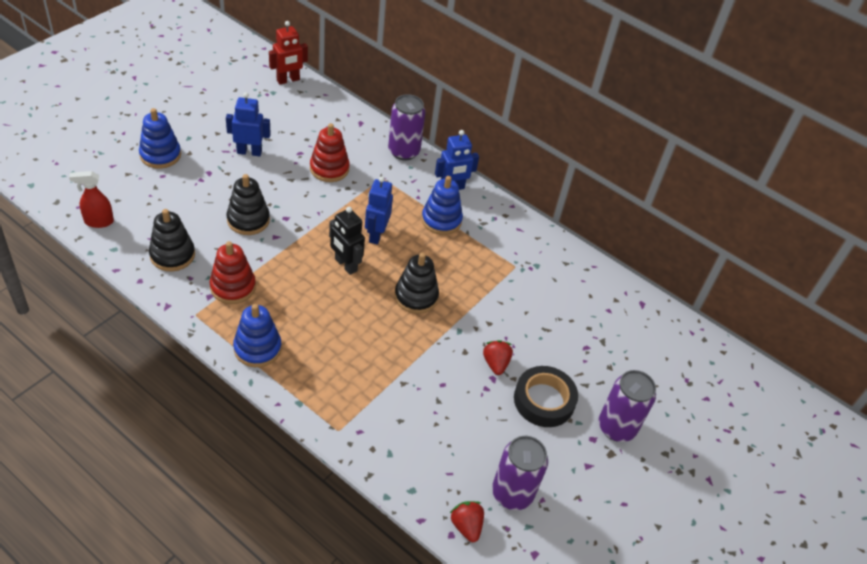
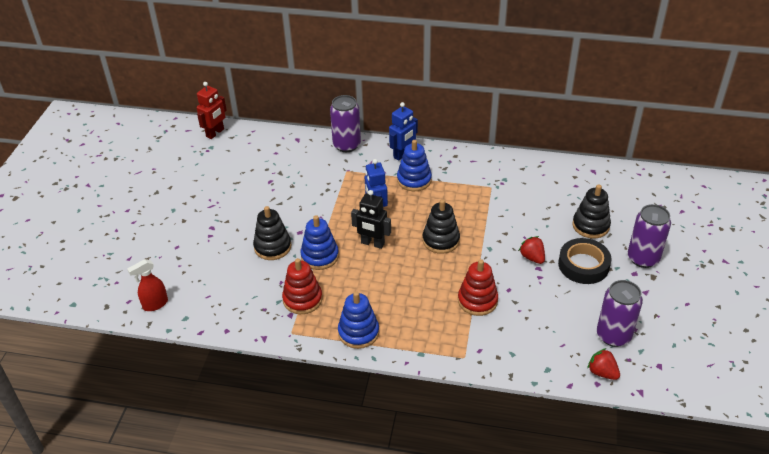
camera: 20 degrees left, 5 degrees down
blue stacking toy [139,108,181,169] -> blue stacking toy moved to [300,215,339,270]
black stacking toy [149,209,195,271] -> black stacking toy moved to [572,185,611,238]
blue robot [226,92,271,156] -> none
red stacking toy [310,123,350,182] -> red stacking toy moved to [458,259,498,316]

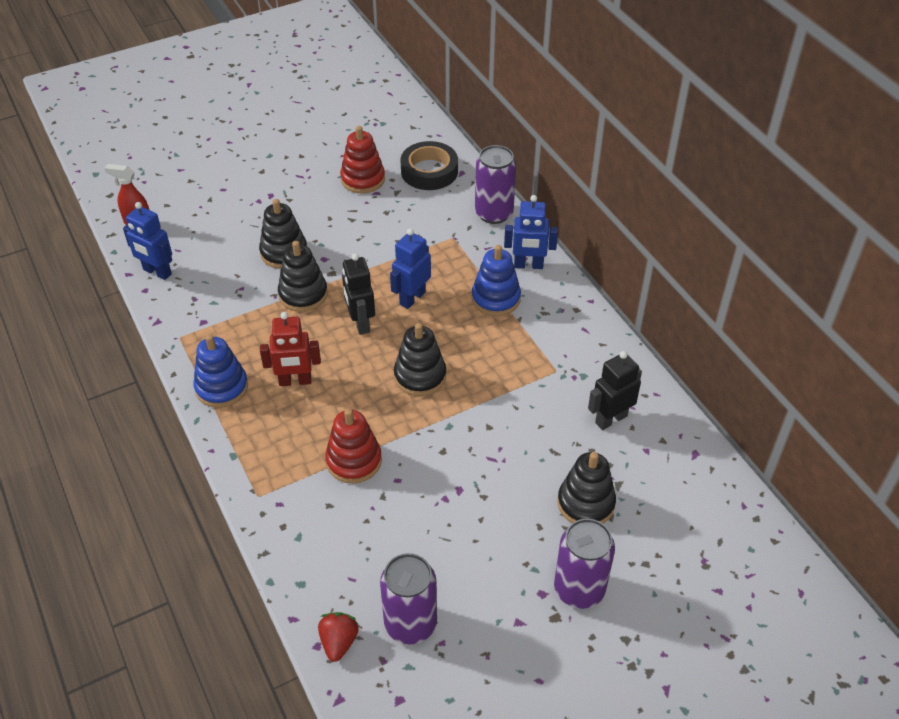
camera: 50 degrees right, 5 degrees up
red robot [197,82,227,139] -> red robot moved to [260,312,321,386]
red stacking toy [282,258,322,314] -> red stacking toy moved to [340,126,385,193]
blue stacking toy [300,215,339,270] -> black stacking toy [278,241,328,312]
red strawberry [519,236,545,264] -> none
black tape [558,238,612,284] -> black tape moved to [401,141,458,190]
none -> blue robot [123,202,172,280]
none -> black robot [588,351,642,430]

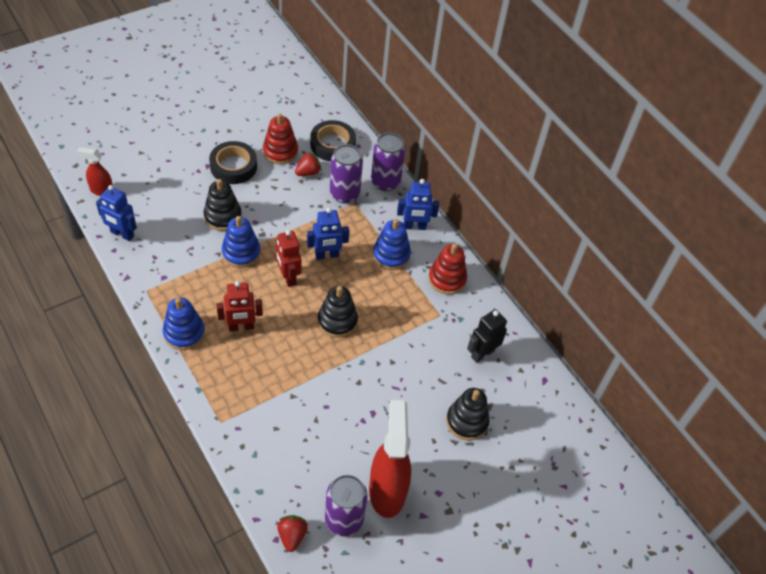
camera: 10 degrees left, 5 degrees up
black stacking toy [278,241,328,312] -> blue stacking toy [222,216,261,268]
red stacking toy [325,409,382,484] -> red stacking toy moved to [428,244,467,295]
black robot [342,253,375,335] -> red robot [276,230,301,287]
blue robot [390,228,431,309] -> blue robot turned 135 degrees counterclockwise [307,208,349,260]
purple can [554,518,615,609] -> purple can moved to [330,144,363,203]
none -> black tape [209,141,257,184]
none -> red strawberry [295,152,321,176]
none -> red spray bottle [369,400,411,518]

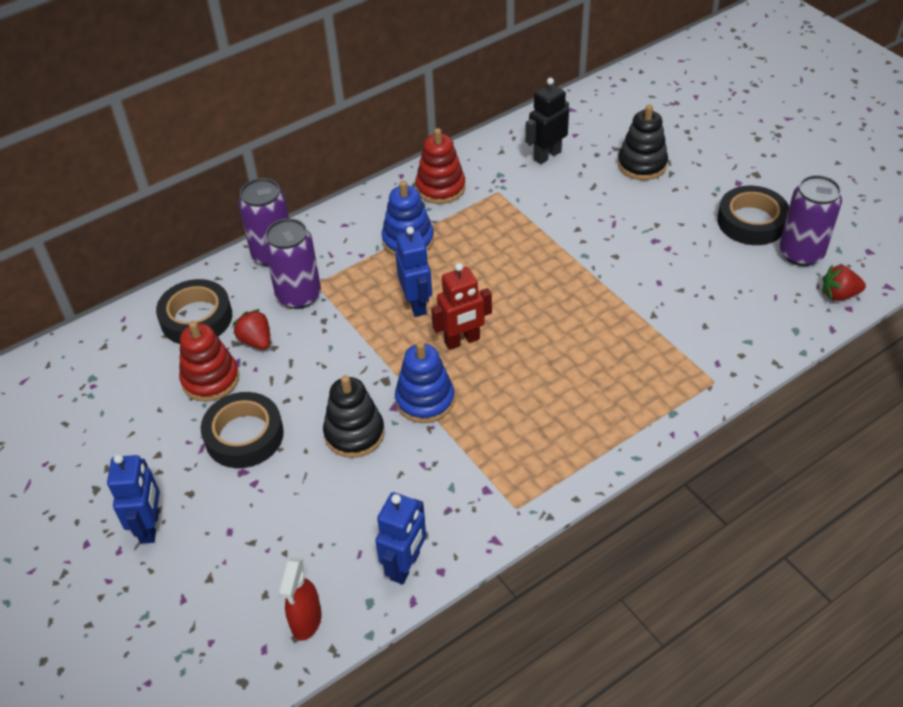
camera: 85 degrees left, 5 degrees down
blue stacking toy [163,297,205,350] -> none
red robot [216,281,263,331] -> none
black stacking toy [318,286,358,338] -> none
red spray bottle [369,400,411,518] -> black tape [717,186,789,245]
blue robot [397,179,439,230] -> blue robot moved to [107,454,160,544]
black robot [467,309,507,363] -> black robot turned 90 degrees clockwise [525,78,569,164]

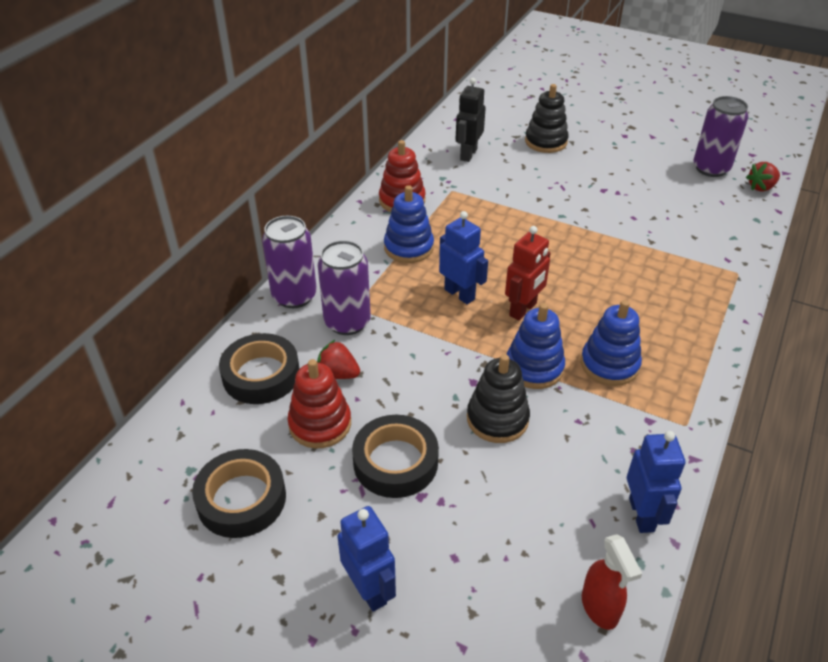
camera: 30 degrees left, 5 degrees down
black tape [717,186,789,245] -> black tape moved to [192,449,286,538]
none -> blue stacking toy [581,300,642,386]

